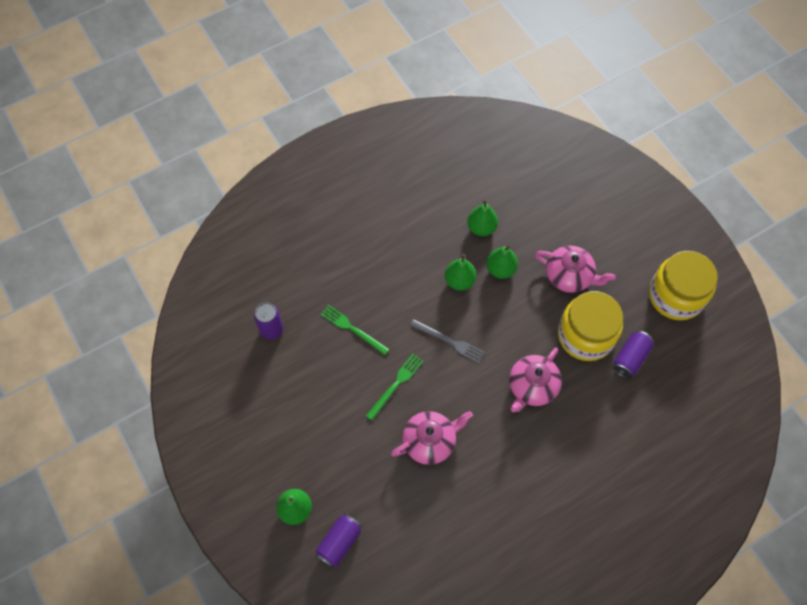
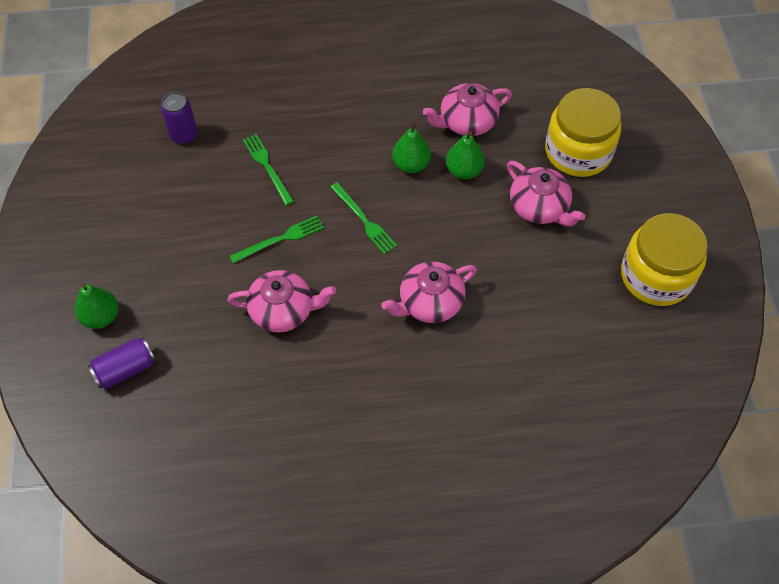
camera: 25 degrees right, 5 degrees down
grey fork [410,319,485,363] -> green fork [330,182,397,254]
green pear [467,199,498,236] -> pink teapot [423,83,512,136]
yellow jar [558,291,623,361] -> yellow jar moved to [545,88,621,177]
purple can [613,331,654,379] -> none

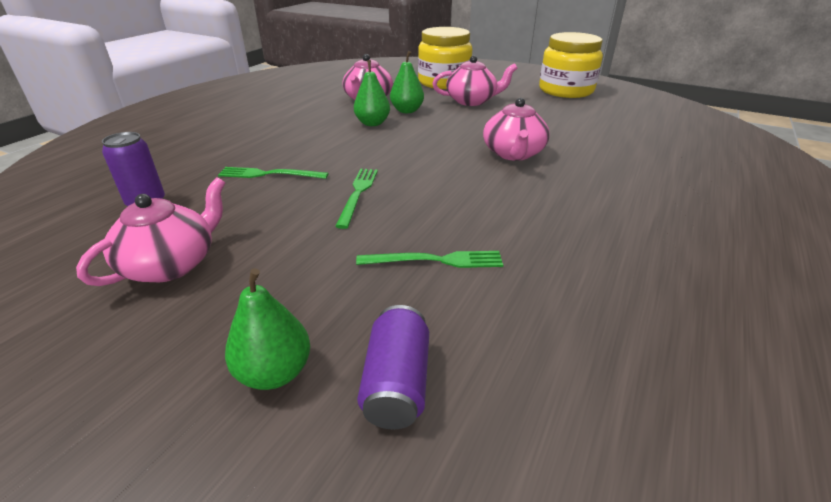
camera: 55 degrees left, 25 degrees down
pink teapot [227,270,336,333] -> pink teapot moved to [76,177,225,286]
green fork [330,182,397,254] -> green fork moved to [356,251,503,268]

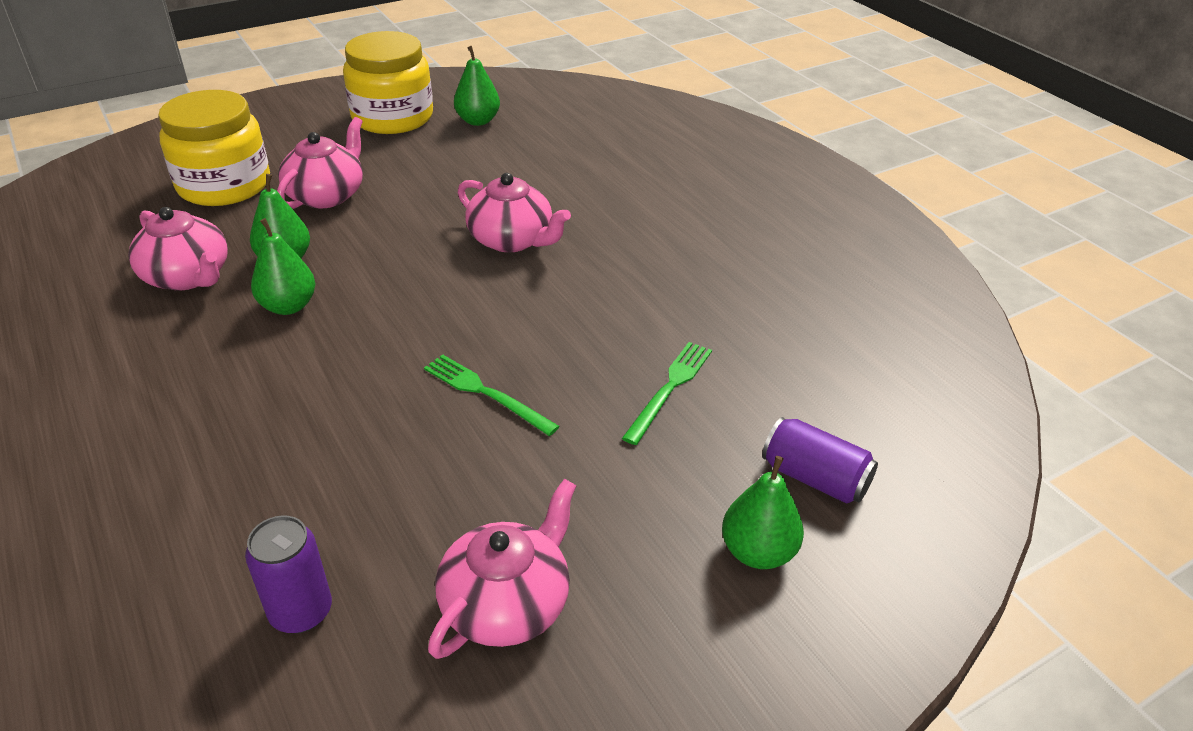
camera: 60 degrees left, 5 degrees up
pink teapot [76,177,225,286] -> pink teapot turned 60 degrees clockwise [428,479,576,659]
green fork [218,167,328,179] -> none
none -> green pear [454,46,500,126]

